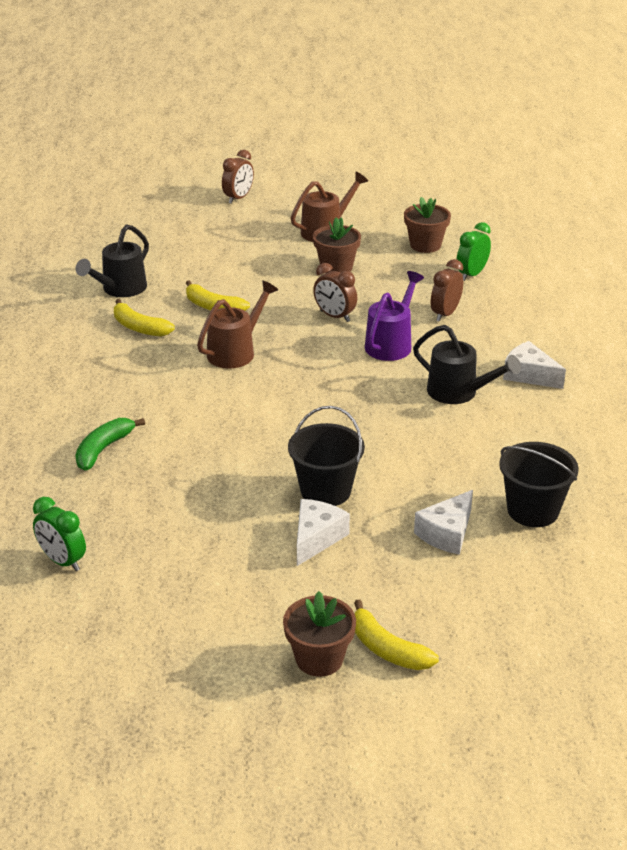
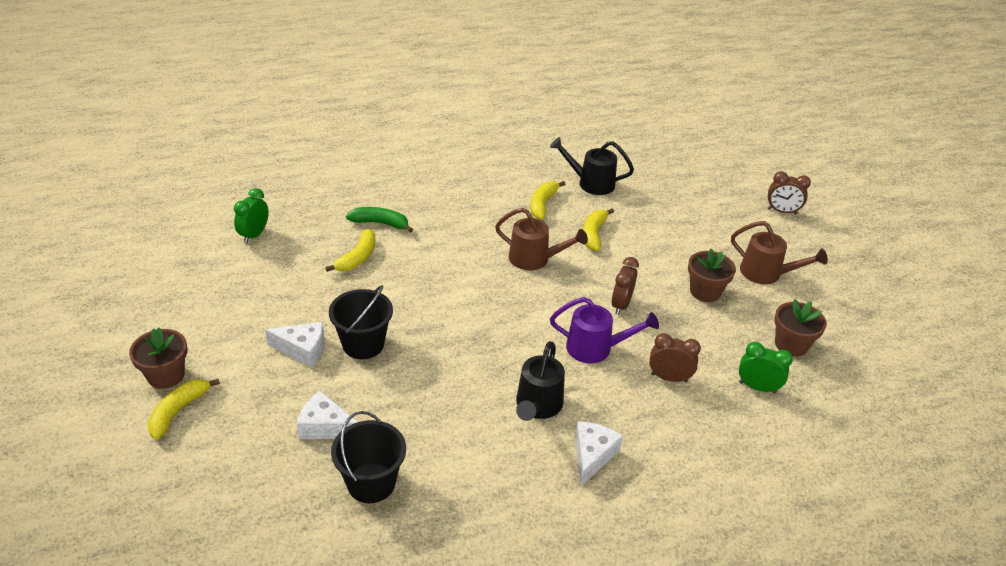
camera: 70 degrees right, 5 degrees up
none -> yellow banana [325,229,375,272]

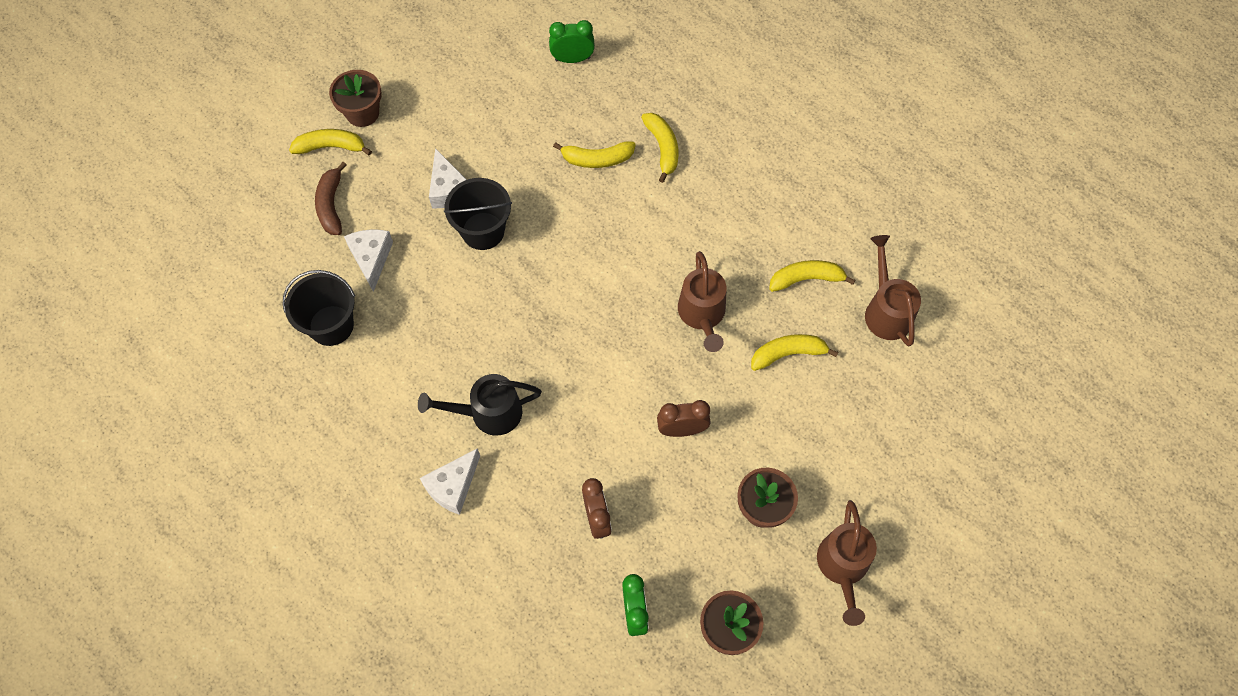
camera: 65 degrees right, 25 degrees up
green banana [346,207,413,233] -> yellow banana [641,113,678,183]
black watering can [550,137,634,195] -> brown watering can [865,235,921,346]
purple watering can [550,297,659,363] -> none
white cheese [575,421,623,486] -> white cheese turned 135 degrees clockwise [420,448,480,515]
brown clock [767,171,811,215] -> none
none -> brown banana [315,162,346,235]

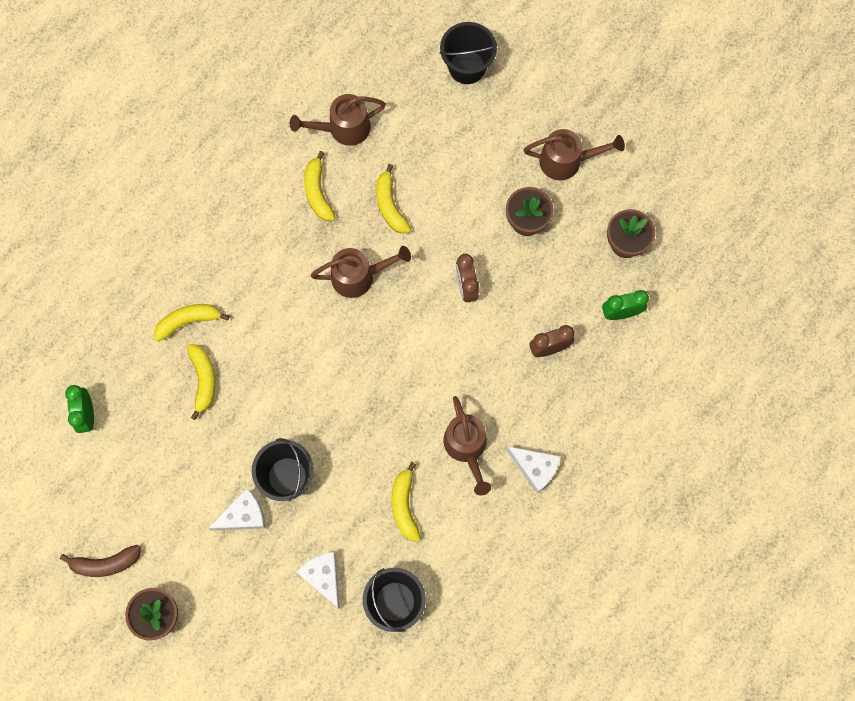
camera: 95 degrees left, 10 degrees up
yellow banana [289,129,372,156] -> yellow banana moved to [391,462,421,542]
brown banana [315,162,346,235] -> brown banana moved to [60,545,141,577]
white cheese [344,230,393,292] -> white cheese turned 75 degrees clockwise [296,552,340,609]
black watering can [418,374,542,436] -> brown watering can [443,396,491,496]
none -> black bucket [439,22,498,84]

